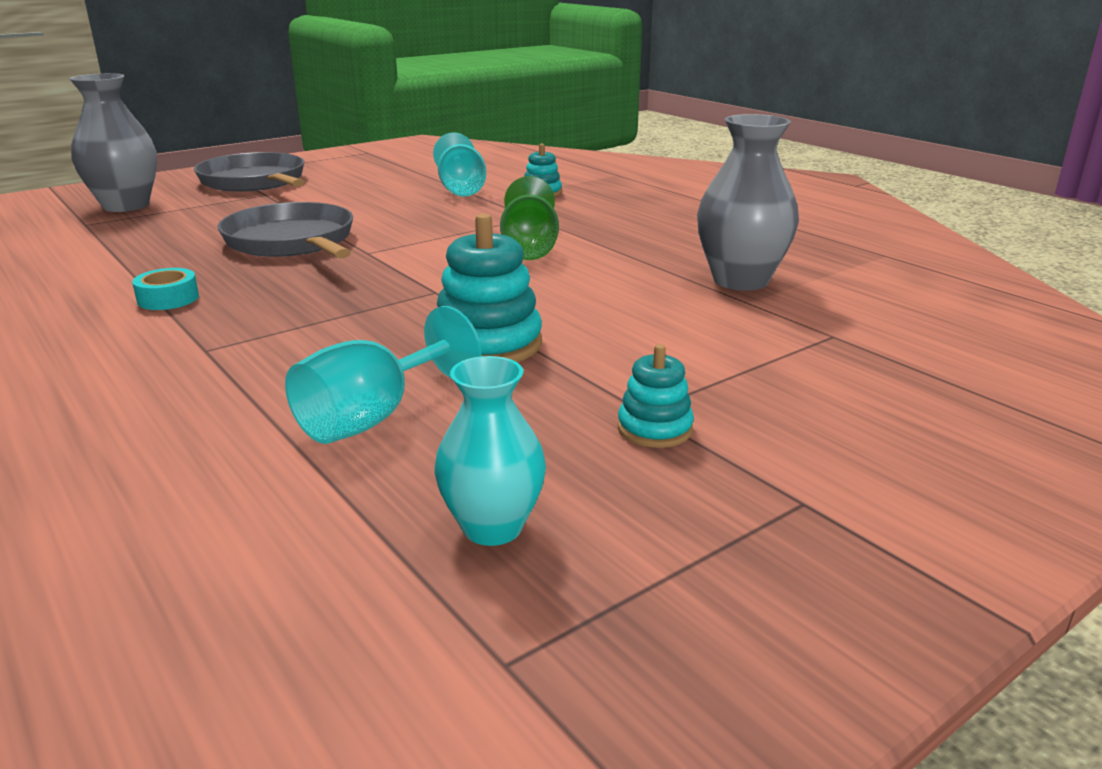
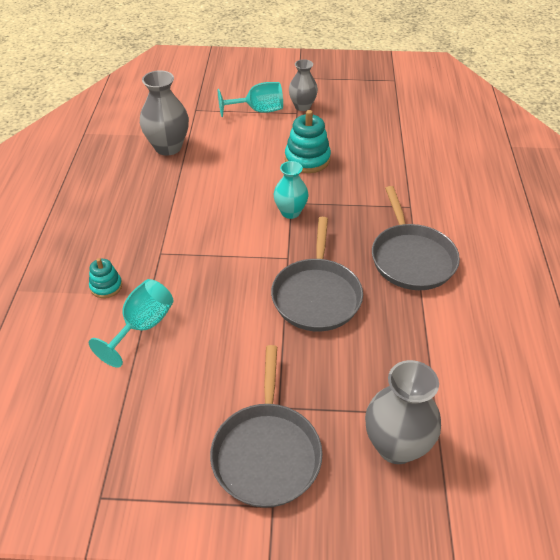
camera: 140 degrees left, 20 degrees up
turquoise tape [132,268,199,310] -> grey pan [372,186,460,290]
turquoise goblet [285,306,482,444] -> turquoise goblet moved to [218,82,283,117]
turquoise vase [434,356,546,546] -> turquoise vase moved to [274,161,309,219]
green goblet [500,176,559,260] -> none
turquoise stacking toy [618,344,694,448] -> grey vase [289,59,318,111]

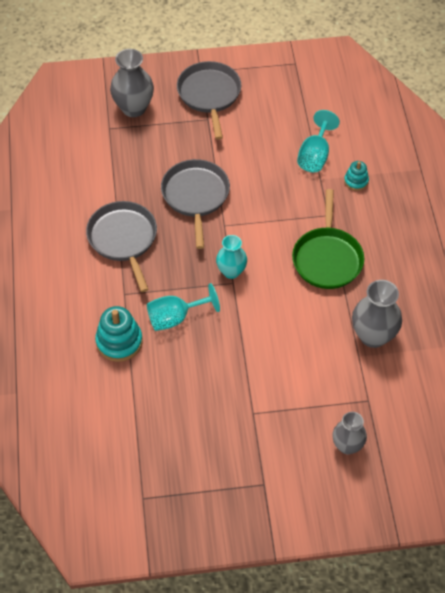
camera: 170 degrees right, 10 degrees up
turquoise goblet [218,82,283,117] -> turquoise goblet moved to [147,283,220,331]
turquoise stacking toy [285,110,331,173] -> turquoise stacking toy moved to [95,306,143,362]
grey vase [289,59,318,111] -> grey vase moved to [332,412,367,454]
none -> green pan [292,189,364,289]

